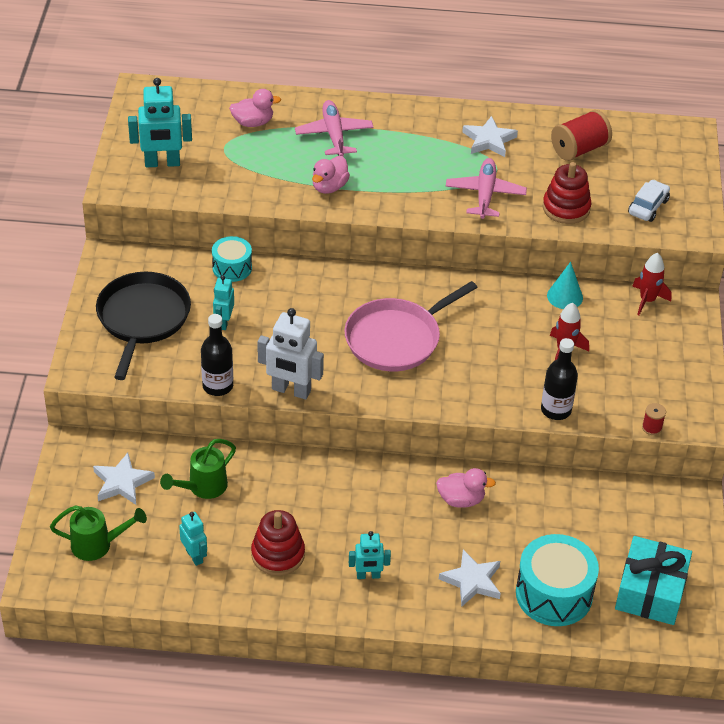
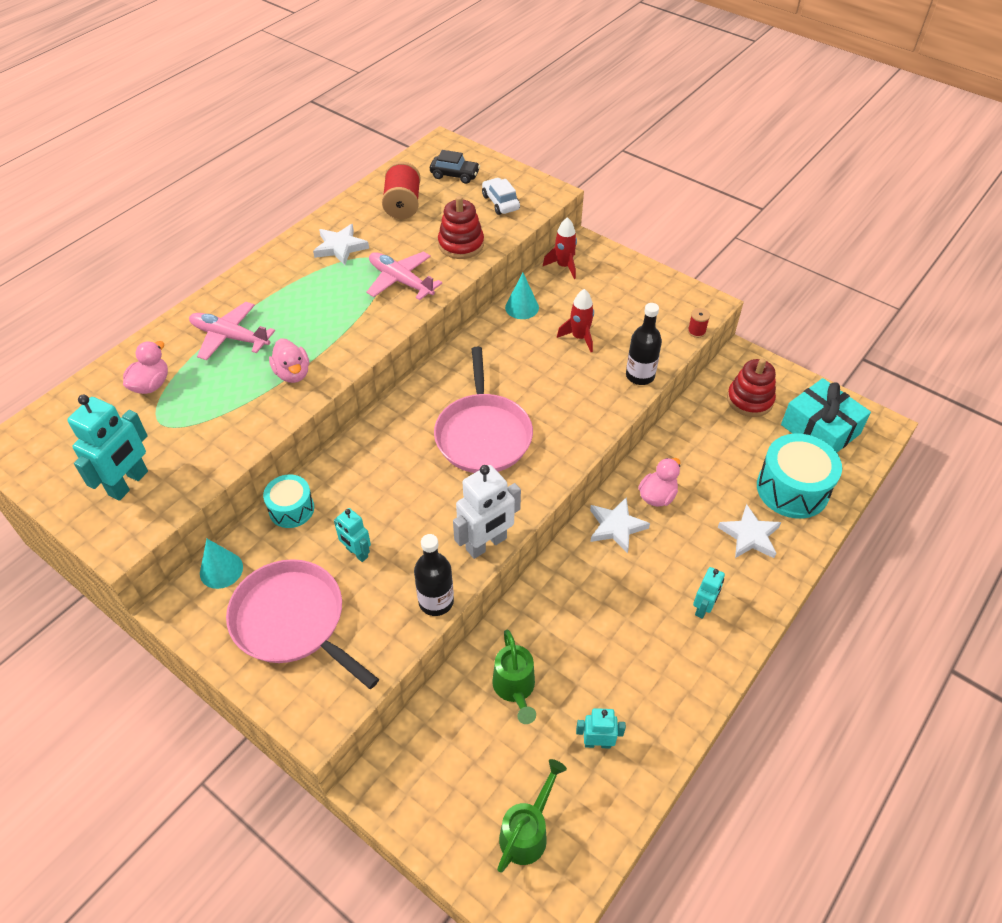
camera: 55 degrees left, 5 degrees up
white star [93,453,155,505] -> white star moved to [590,497,650,554]
black pan [96,272,191,380] -> pink pan [226,559,379,689]
red stacking toy [251,510,305,576] -> red stacking toy moved to [727,358,776,417]
none -> turquoise cone [200,539,243,589]
none -> black car [430,150,480,184]

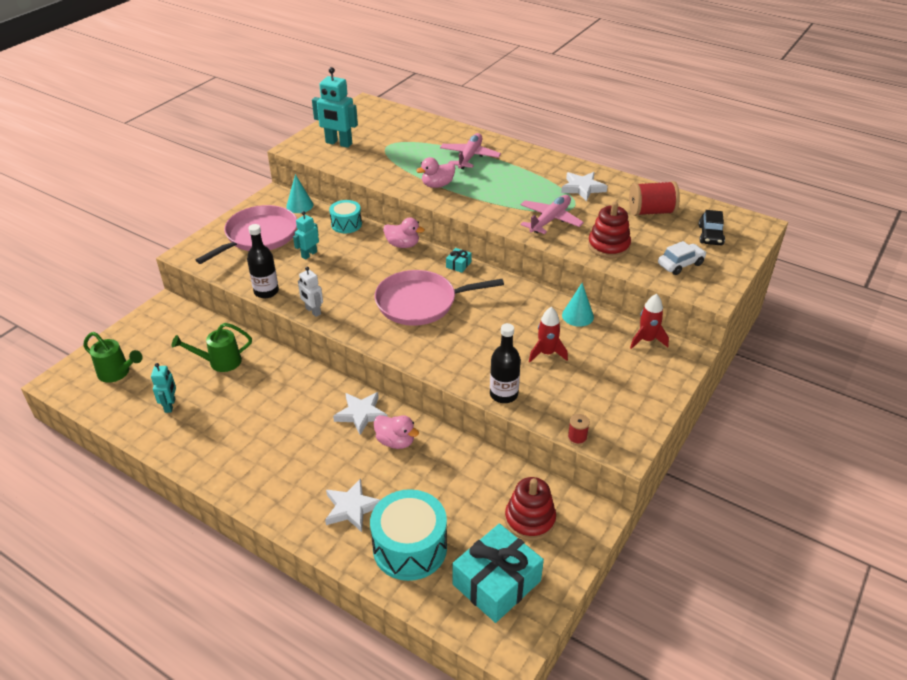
camera: 85 degrees right, 10 degrees down
pink duck [123,341,168,394] -> pink duck moved to [383,218,425,248]
white robot [453,465,521,559] -> white robot [298,266,323,317], size x0.59
turquoise robot [693,567,725,619] -> none
none -> turquoise gift [446,248,472,273]

